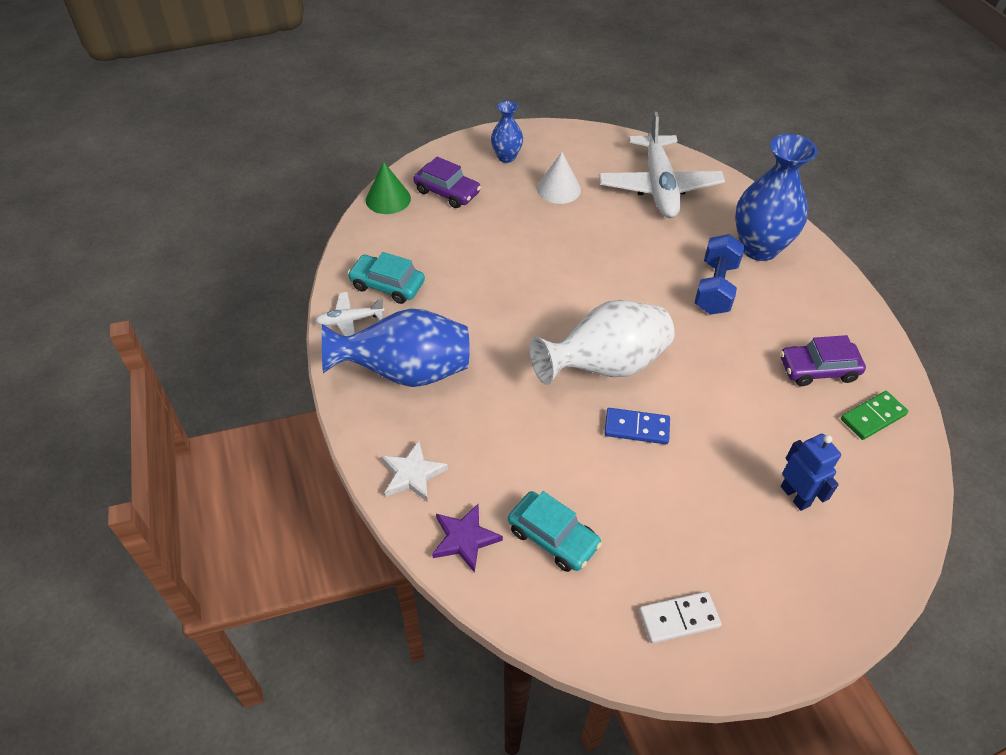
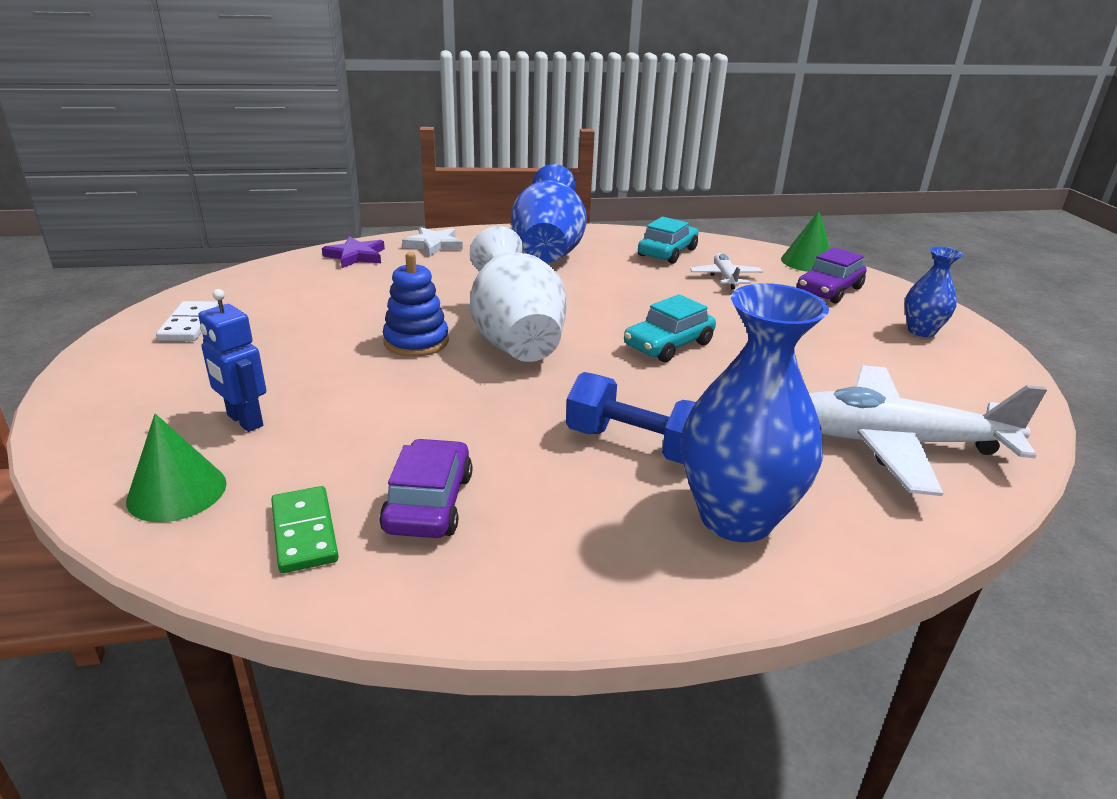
camera: 100 degrees right, 20 degrees down
white plane [315,292,384,336] -> white plane moved to [690,253,763,290]
turquoise car [508,491,602,572] -> turquoise car moved to [624,294,716,362]
white cone [537,152,581,204] -> none
blue domino [604,408,670,444] -> blue stacking toy [383,252,449,357]
blue robot [781,434,841,511] -> blue robot turned 60 degrees clockwise [198,289,266,432]
none -> green cone [126,414,227,522]

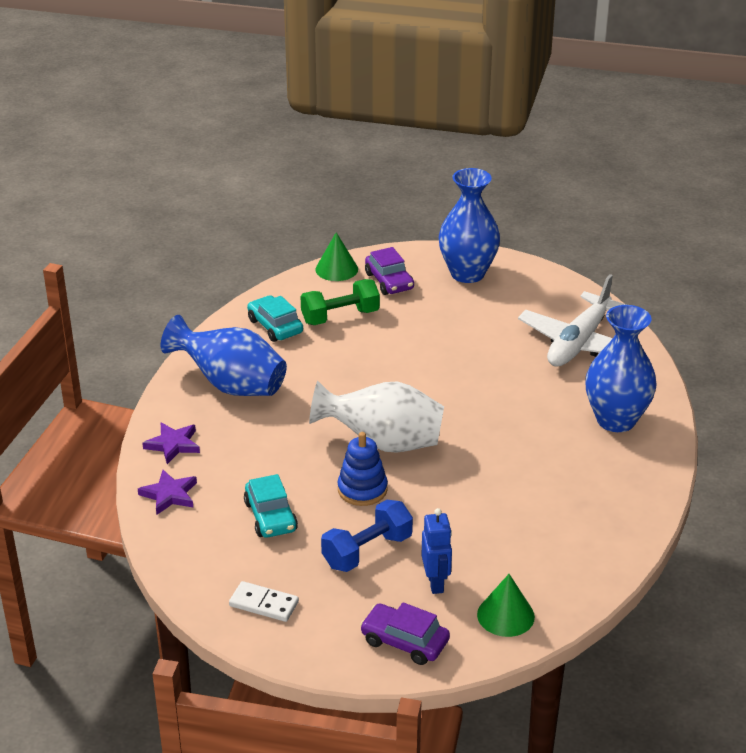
camera: 65 degrees left, 5 degrees up
blue robot [198,289,266,432] -> blue robot turned 75 degrees counterclockwise [421,508,452,594]
green domino [271,486,339,573] -> none
purple car [379,439,473,538] -> purple car moved to [360,602,450,665]
white star [402,227,463,257] -> purple star [142,423,200,464]
blue dumbbell [566,372,696,464] -> blue dumbbell moved to [321,500,413,572]
turquoise car [624,294,716,362] -> turquoise car moved to [244,474,298,538]
white plane [690,253,763,290] -> green dumbbell [301,279,380,325]
blue vase [905,247,963,337] -> blue vase [439,168,500,283], size x1.89

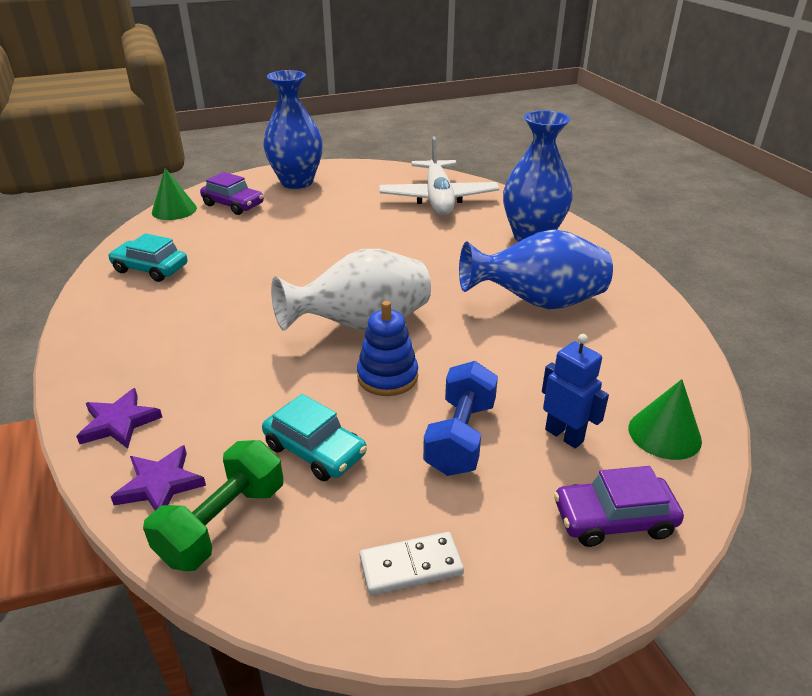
camera: 35 degrees left, 0 degrees up
blue vase [161,315,287,396] -> blue vase moved to [459,229,613,309]
green dumbbell [301,279,380,325] -> green dumbbell moved to [143,440,283,571]

